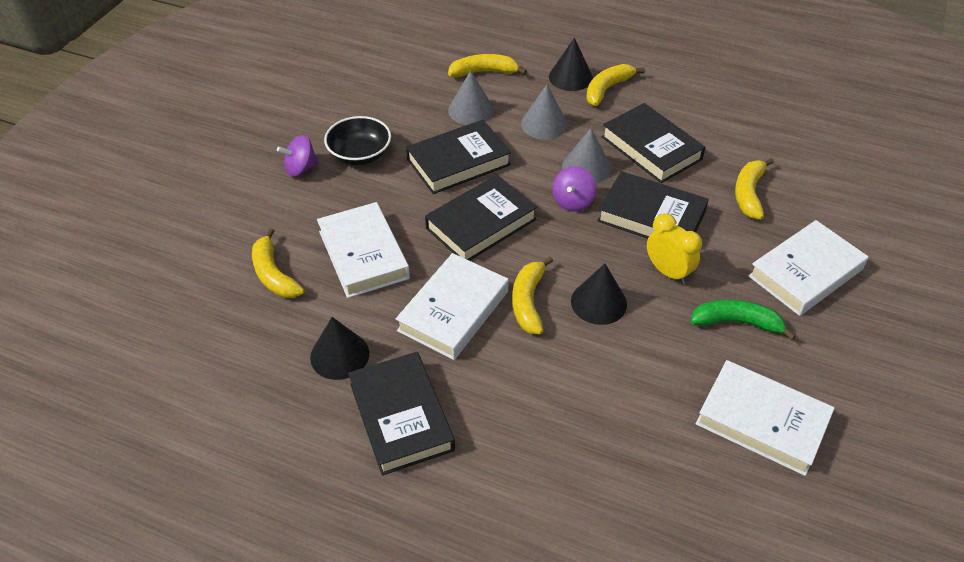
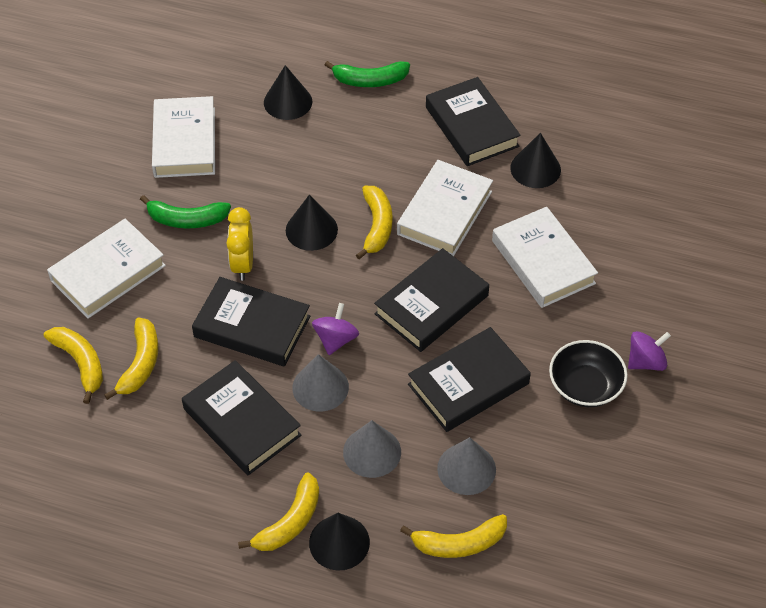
camera: 175 degrees right, 5 degrees up
yellow banana [252,228,304,298] -> yellow banana moved to [44,327,103,404]
yellow clock [647,213,702,284] -> yellow clock turned 45 degrees clockwise [226,207,253,281]
white book [696,360,835,476] -> white book turned 60 degrees clockwise [152,96,215,178]
none -> black cone [264,65,312,120]
none -> green banana [325,61,410,87]

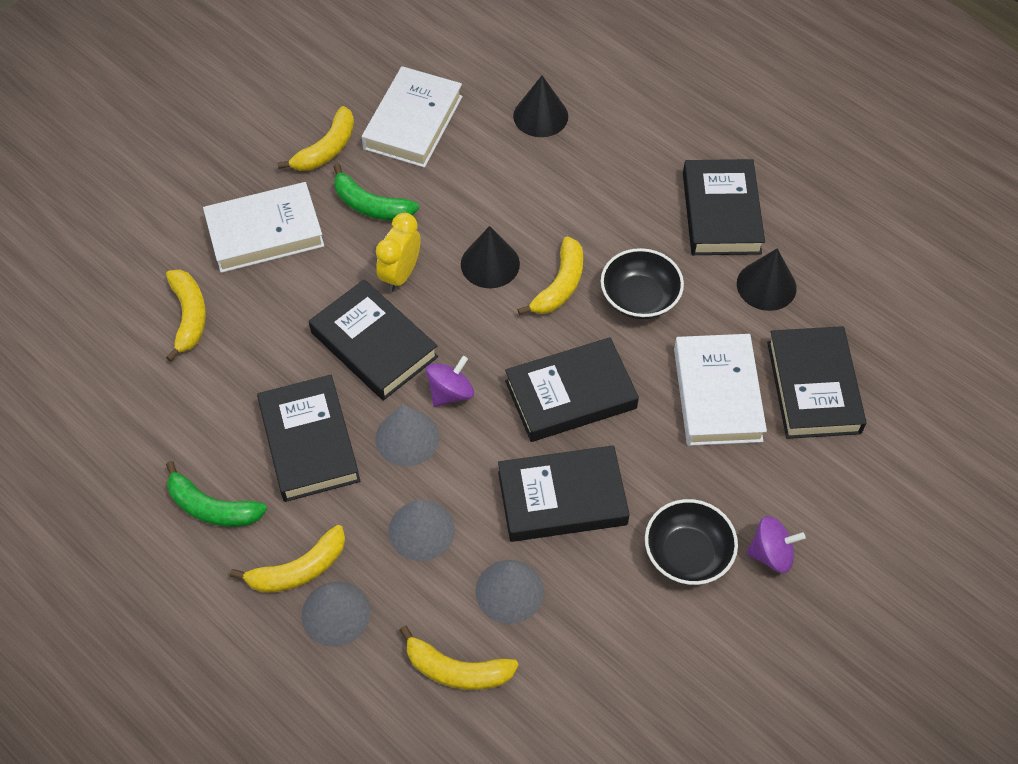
camera: 25 degrees right, 5 degrees up
yellow banana [104,318,158,400] -> yellow banana moved to [277,106,354,171]
black cone [309,513,370,571] -> grey cone [302,582,370,647]
green banana [325,61,410,87] -> green banana moved to [166,461,267,527]
white book [397,160,493,256] -> black bowl [601,248,684,319]
none -> black book [767,326,867,439]

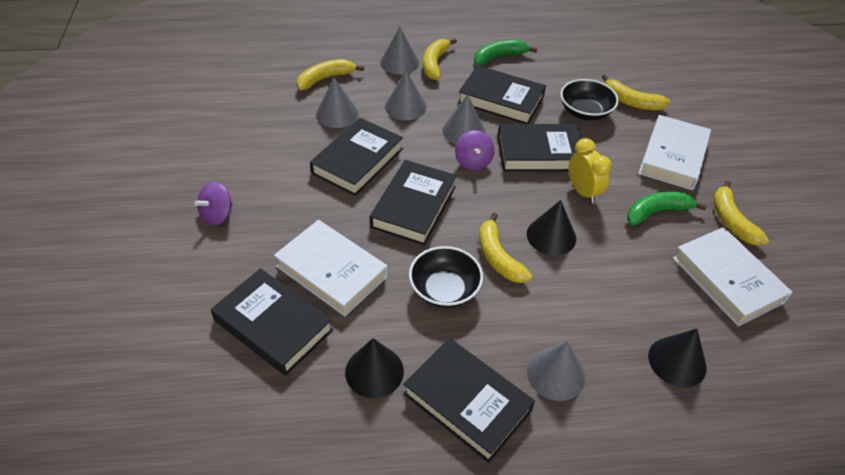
camera: 130 degrees right, 10 degrees down
black bowl [645,499,738,585] -> black bowl moved to [560,79,619,120]
none -> grey cone [527,341,585,401]

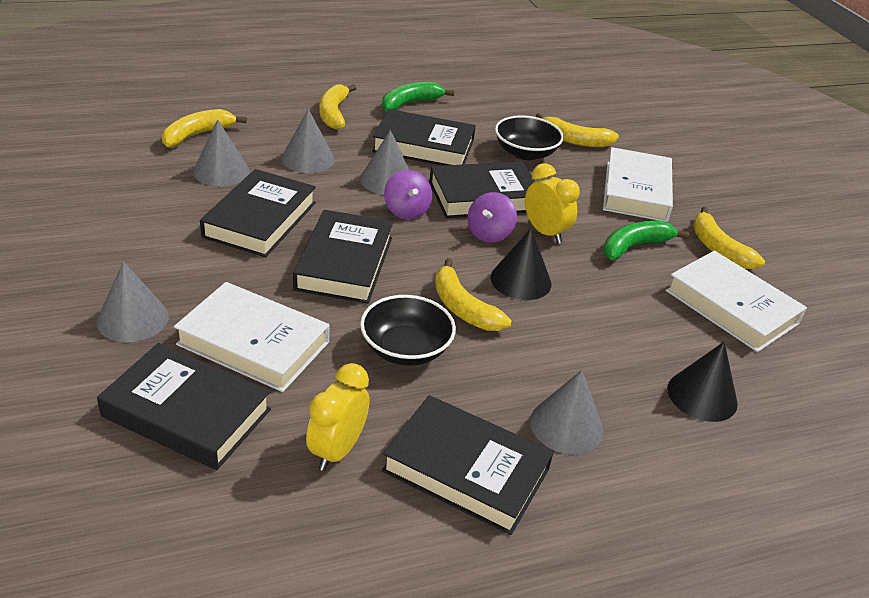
camera: 15 degrees left, 10 degrees down
purple spinning top [194,182,232,225] -> purple spinning top moved to [467,192,517,242]
black cone [345,338,404,398] -> yellow clock [306,363,370,471]
grey cone [380,27,419,75] -> grey cone moved to [96,261,169,342]

